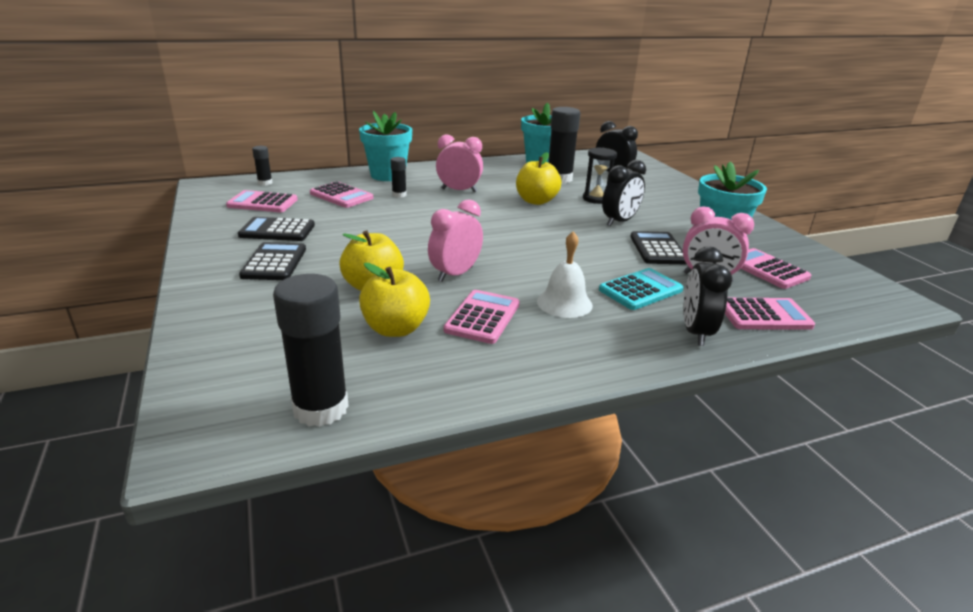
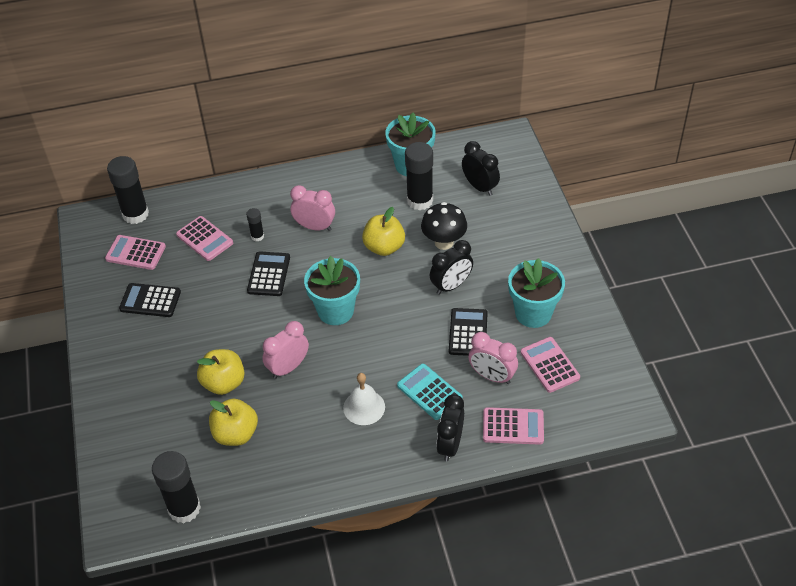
camera: 10 degrees right, 20 degrees up
black calculator [239,242,306,280] -> black calculator moved to [247,251,290,296]
black glue stick [252,146,273,186] -> black glue stick [107,156,149,224], size x2.02
turquoise flower pot [359,111,412,181] -> turquoise flower pot moved to [304,256,360,325]
pink calculator [444,290,520,344] -> none
black hourglass [583,147,617,204] -> black mushroom [421,202,467,250]
turquoise calculator [599,268,684,310] -> turquoise calculator turned 105 degrees counterclockwise [397,364,463,420]

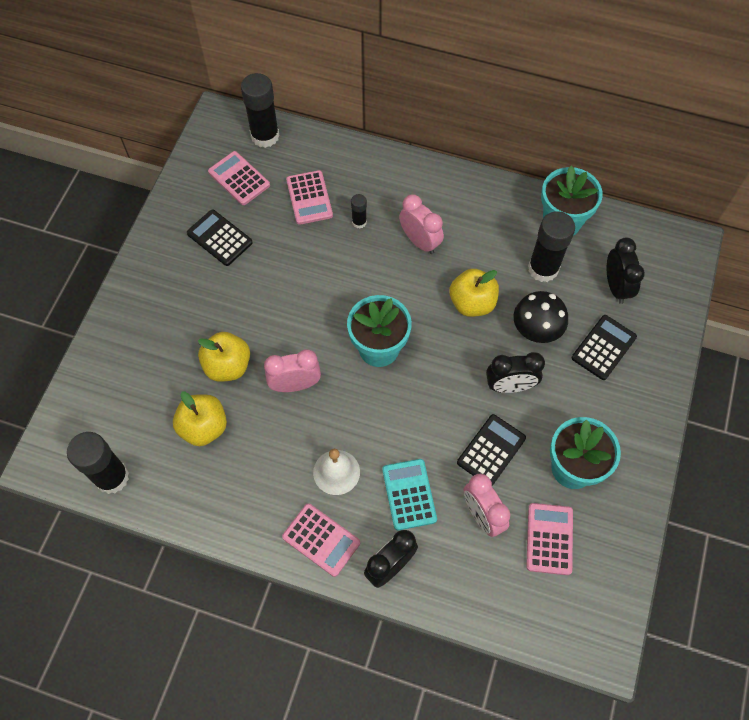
camera: 30 degrees right, 15 degrees up
black calculator [247,251,290,296] -> black calculator moved to [571,315,637,380]
pink calculator [483,407,544,445] -> pink calculator moved to [282,503,360,577]

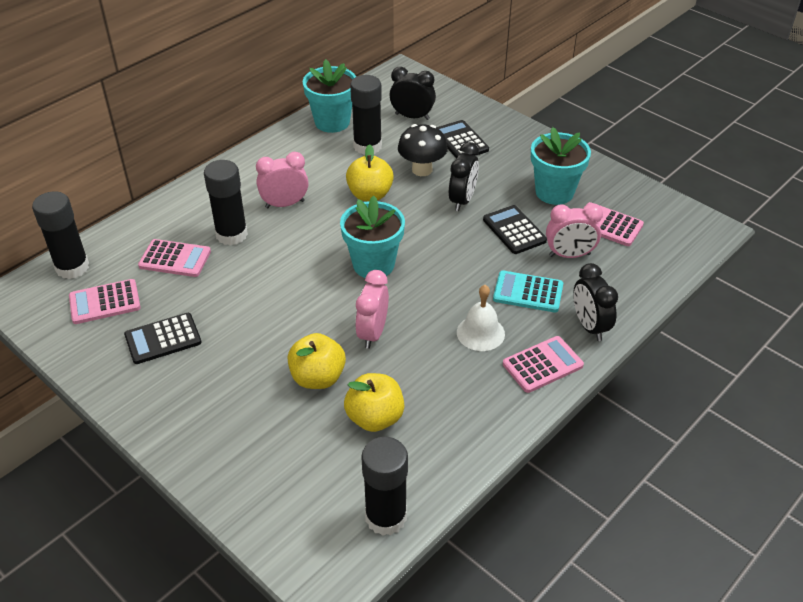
camera: 65 degrees left, 20 degrees down
black glue stick [351,194,367,228] -> black glue stick [204,160,248,246], size x2.02

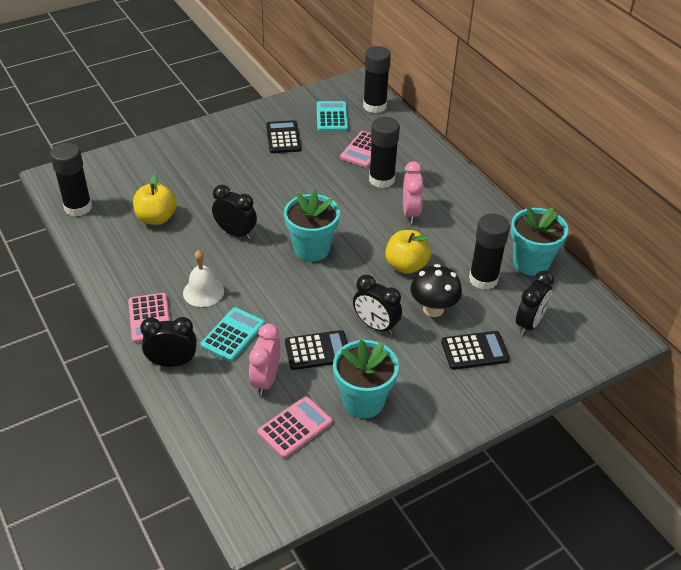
camera: 105 degrees right, 0 degrees up
pink calculator [69,279,141,324] -> turquoise calculator [317,101,348,131]
yellow apple [288,333,346,389] -> none
pink clock [355,270,389,349] -> black clock [212,185,257,240]

